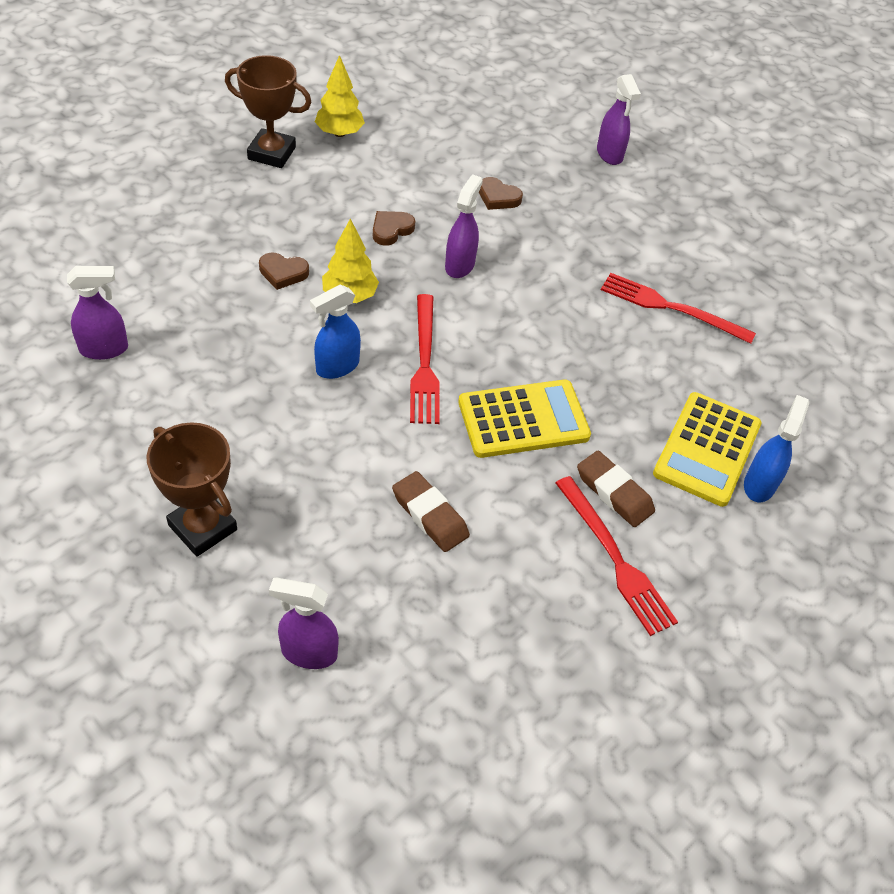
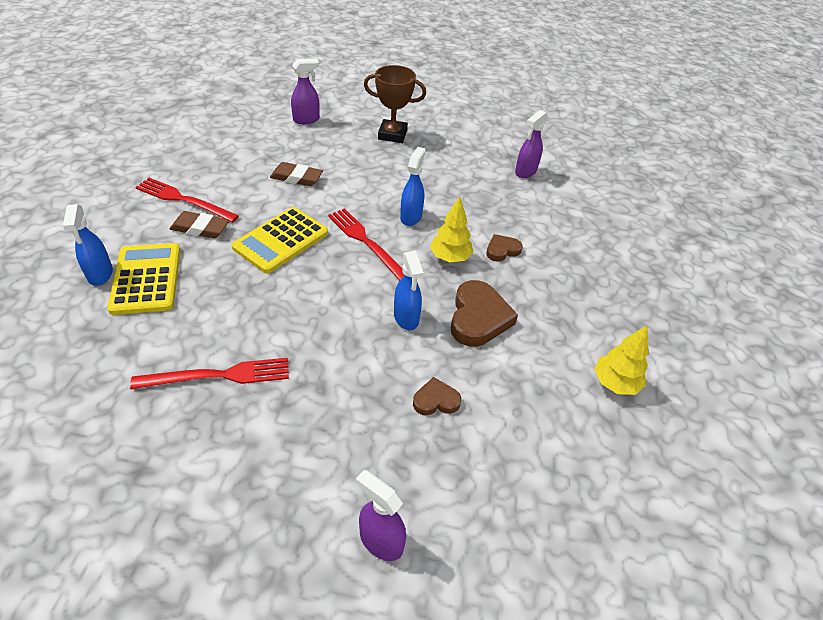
camera: 145 degrees right, 5 degrees down
brown trophy [225,55,312,168] -> none
brown heart [373,211,415,246] -> brown heart [451,280,518,347], size x1.82
purple spray bottle [445,174,483,278] -> blue spray bottle [394,251,424,330]

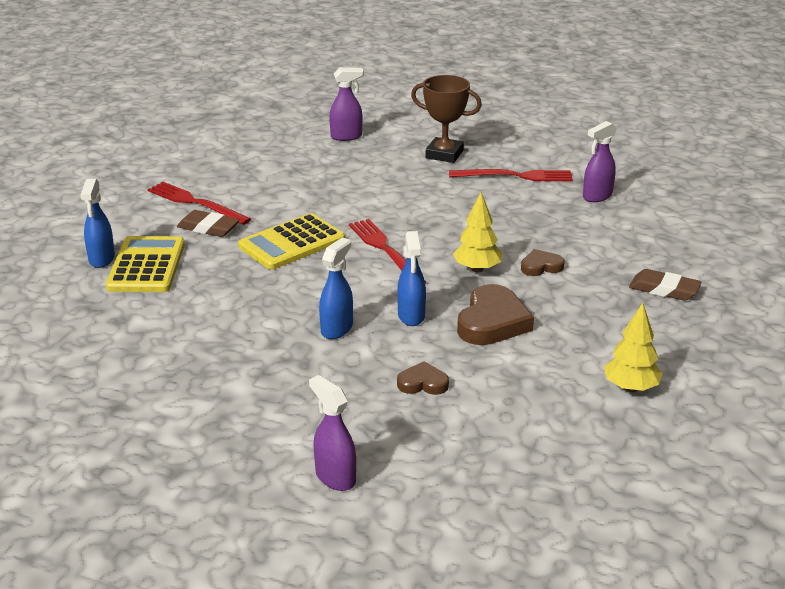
camera: 15 degrees right, 15 degrees down
red fork [130,358,289,389] -> red fork moved to [449,169,573,181]
brown eraser [270,162,323,186] -> brown eraser moved to [629,269,702,301]
blue spray bottle [400,147,426,226] -> blue spray bottle moved to [319,238,353,339]

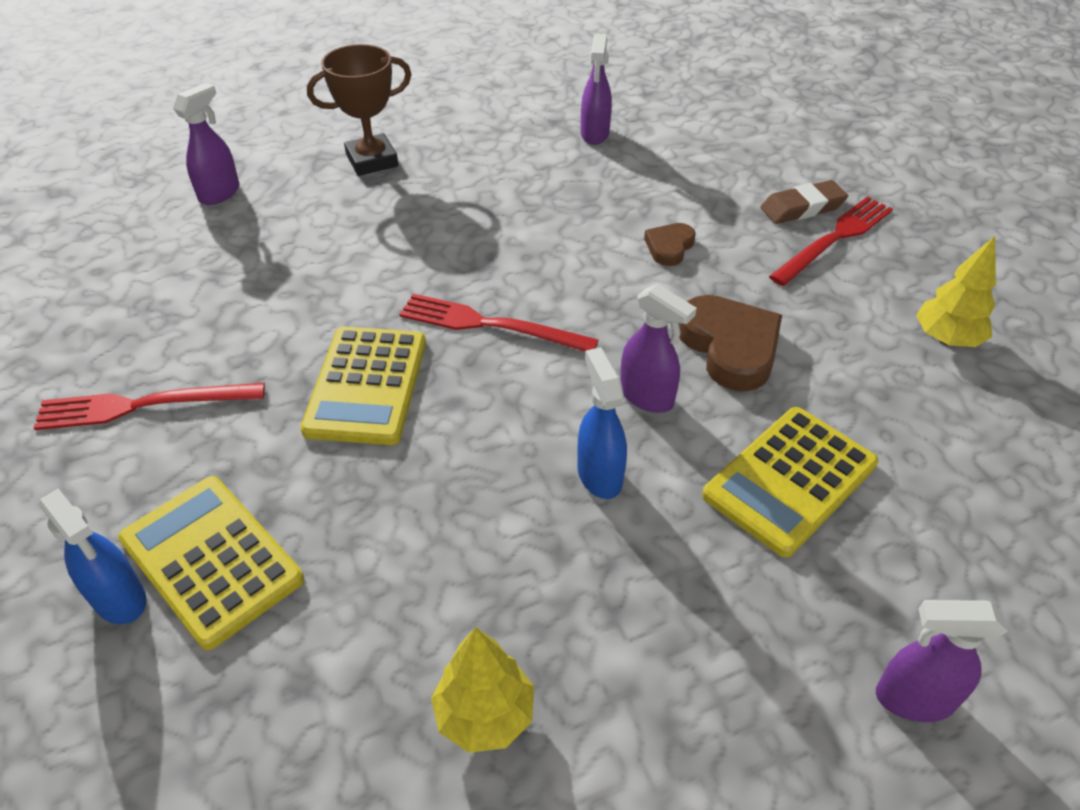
camera: 45 degrees left, 15 degrees up
brown eraser [177,210,240,237] -> none
blue spray bottle [397,231,426,326] -> purple spray bottle [620,284,697,413]
brown heart [397,361,449,395] -> yellow calculator [702,407,878,557]
red fork [449,169,573,181] -> red fork moved to [769,197,893,286]
yellow tree [453,192,502,273] -> yellow tree moved to [431,627,534,753]

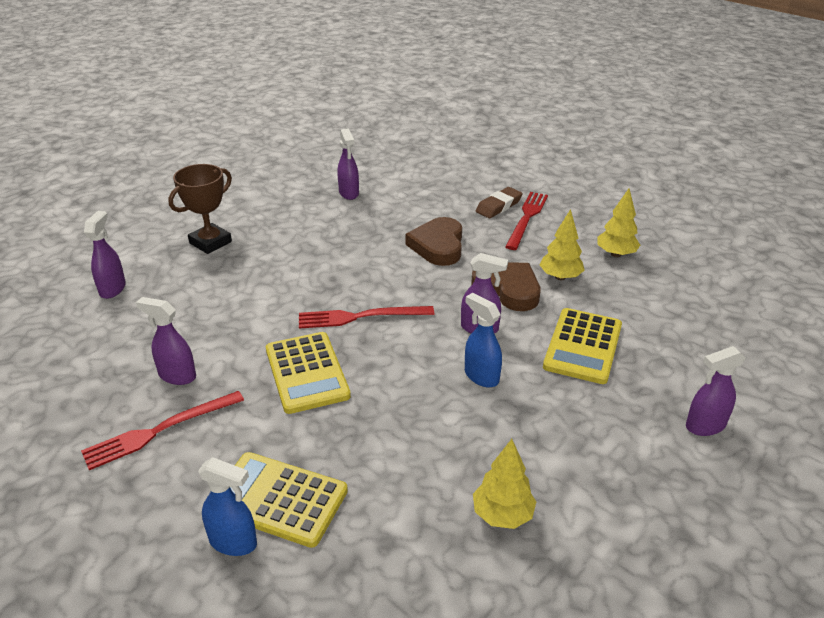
camera: 25 degrees left, 10 degrees down
brown heart [644,223,696,266] -> brown heart [406,217,462,266], size x1.82
none -> purple spray bottle [136,297,196,385]
none -> yellow tree [540,209,585,280]

